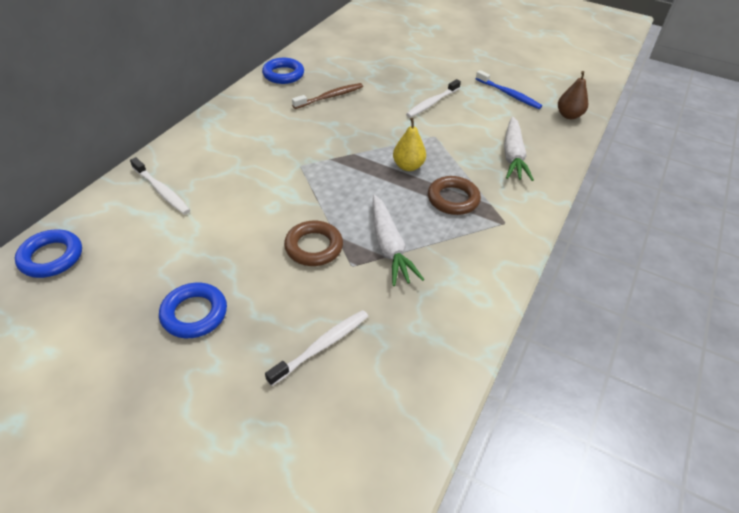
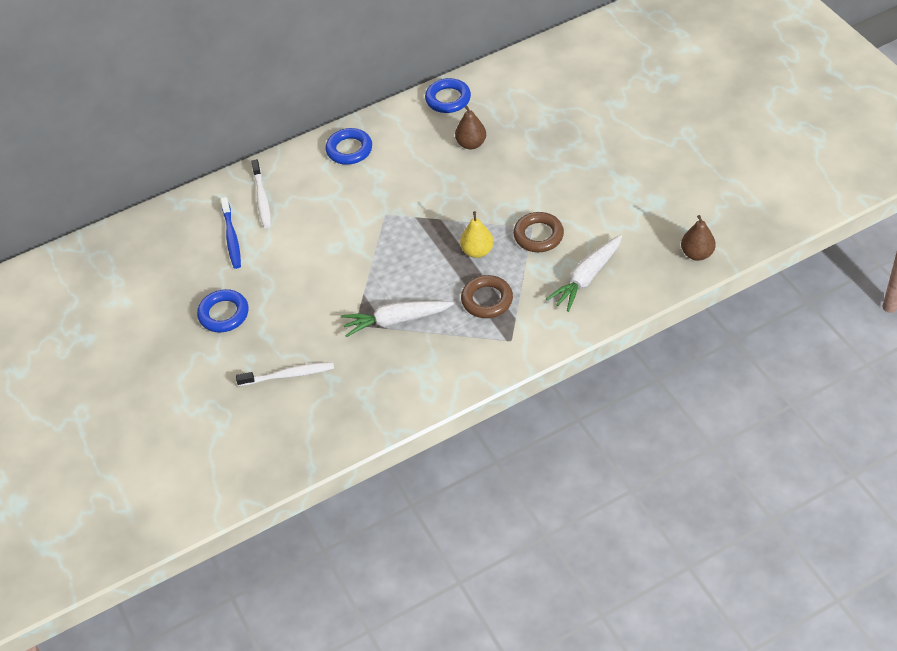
camera: 40 degrees right, 5 degrees up
blue ring [15,230,82,278] -> blue ring moved to [325,128,372,165]
brown ring [284,221,343,266] -> brown ring moved to [513,212,564,252]
brown toothbrush [292,83,363,109] -> brown pear [455,106,486,149]
white carrot [373,195,424,286] -> white carrot turned 60 degrees clockwise [341,301,454,337]
white toothbrush [406,79,461,118] -> none
blue toothbrush [476,70,542,109] -> blue toothbrush moved to [221,197,241,269]

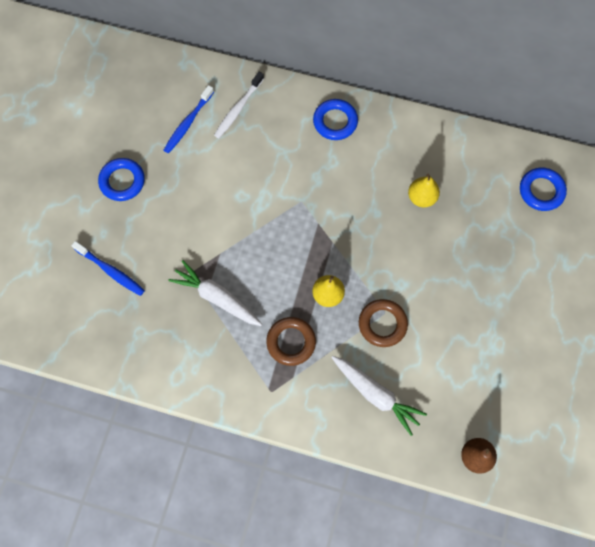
camera: 40 degrees right, 20 degrees up
white toothbrush [236,362,334,386] -> blue toothbrush [71,241,145,296]
blue ring [425,78,471,113] -> blue ring moved to [520,168,567,211]
brown pear [455,106,486,149] -> yellow pear [408,174,440,207]
white carrot [546,235,622,312] -> white carrot turned 135 degrees counterclockwise [331,356,427,436]

